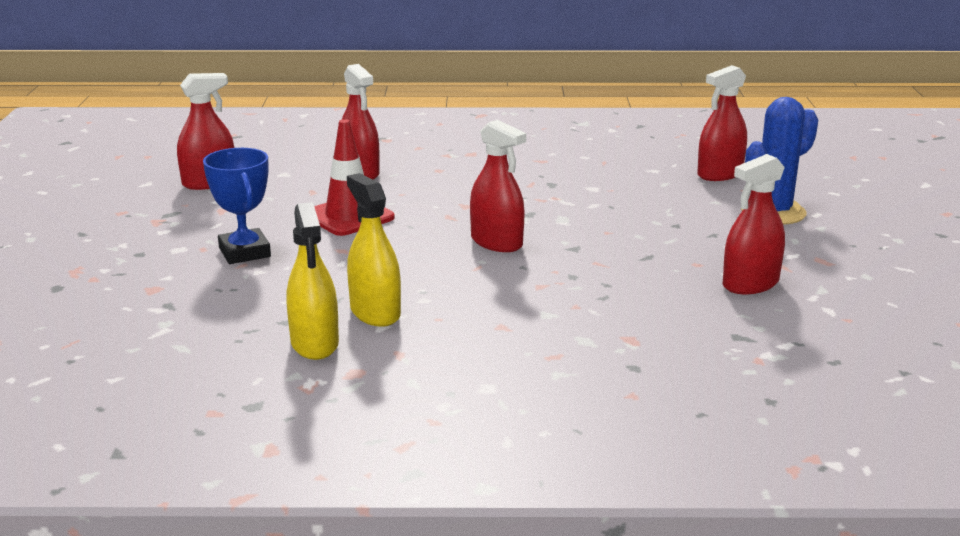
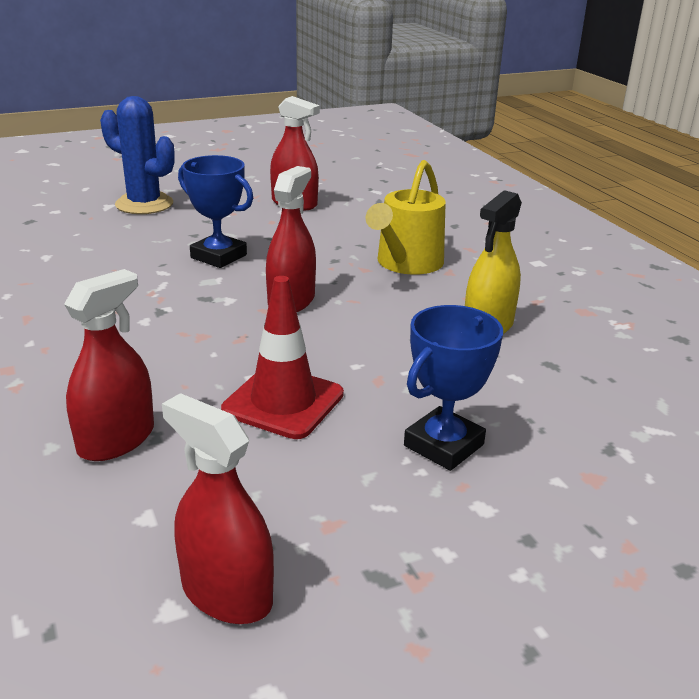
camera: 115 degrees left, 5 degrees up
yellow spray bottle [286,202,339,360] -> none
red spray bottle [697,65,747,181] -> none
none -> blue trophy [178,155,253,268]
none -> yellow watering can [366,160,446,275]

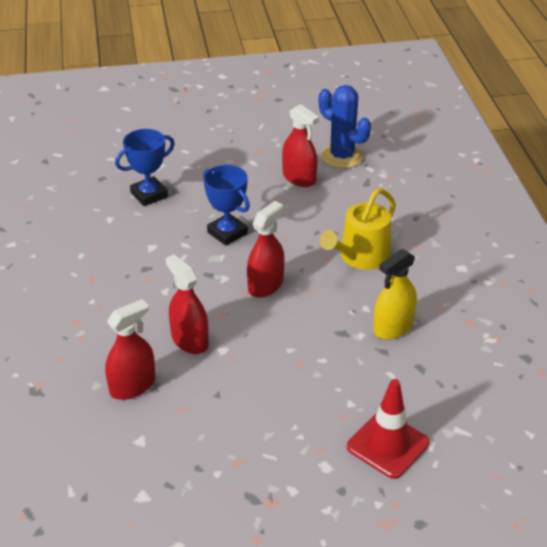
camera: 15 degrees right, 10 degrees up
blue cactus [100,96,175,214] -> blue cactus moved to [319,85,371,169]
red spray bottle [162,393,274,624] -> red spray bottle moved to [166,254,209,354]
red traffic cone [221,276,344,439] -> red traffic cone moved to [347,379,430,479]
blue trophy [404,305,503,471] -> blue trophy moved to [115,129,175,206]

